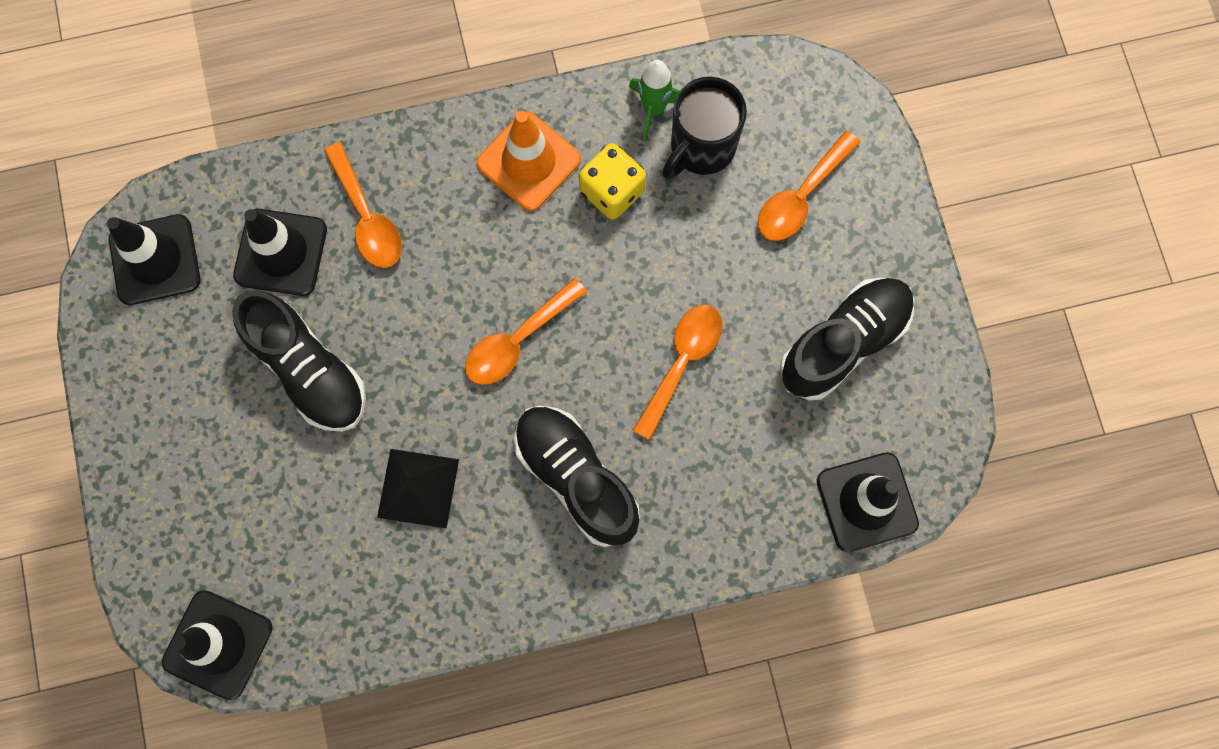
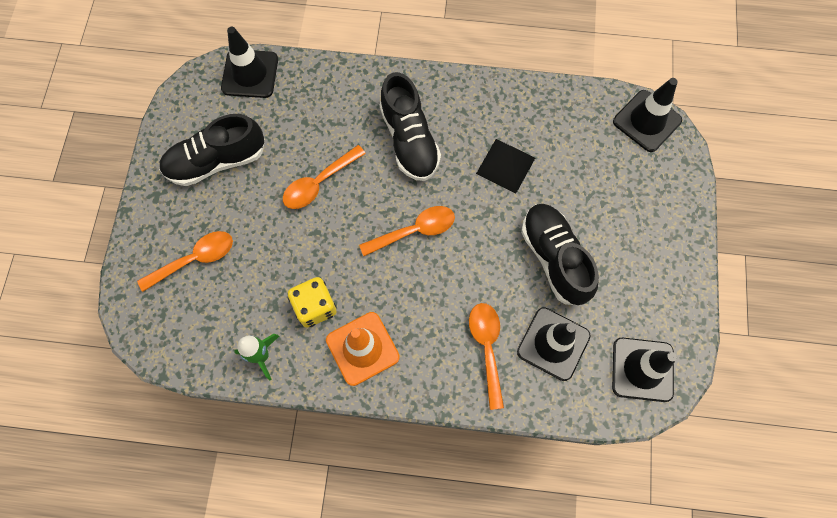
camera: 160 degrees left, 5 degrees down
black mug [662,77,747,180] -> none

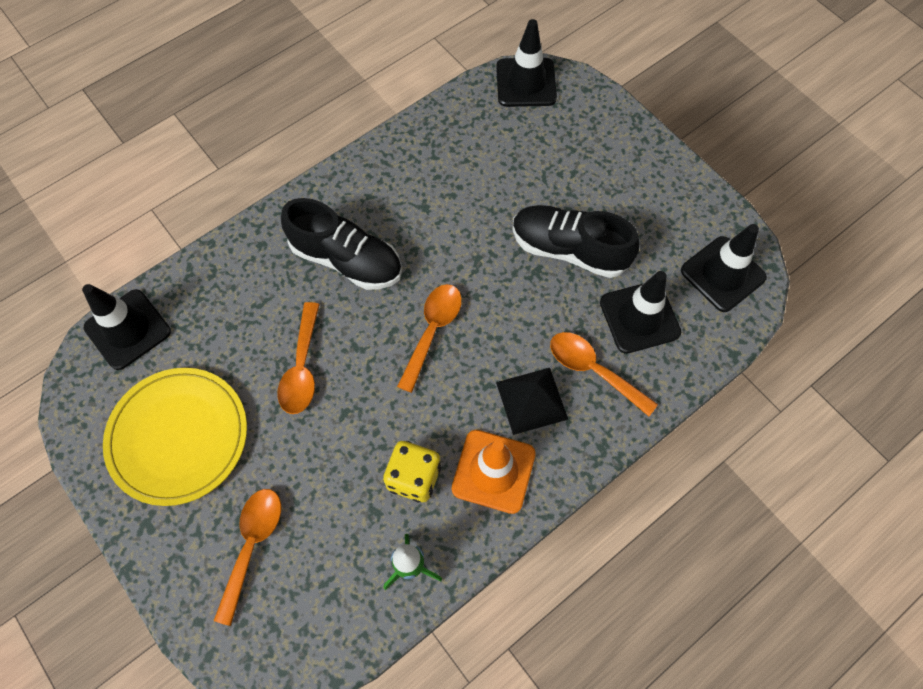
camera: 45 degrees left, 5 degrees down
black shoe [159,114,265,186] -> yellow plate [103,368,247,506]
black pyramid [476,139,535,194] -> black pyramid moved to [496,368,568,435]

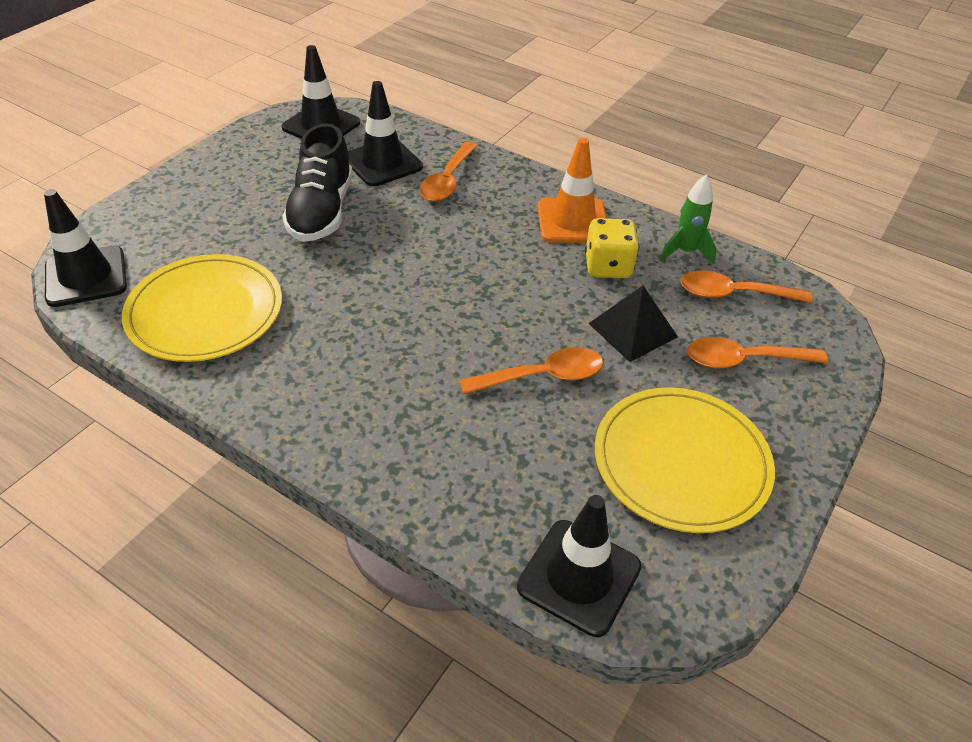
camera: 110 degrees left, 20 degrees down
black shoe [281,198,402,290] -> none
orange spoon [397,284,462,393] -> orange spoon moved to [680,271,813,303]
black pyramid [496,368,568,435] -> black pyramid moved to [588,286,678,362]
none -> yellow plate [122,254,282,362]

